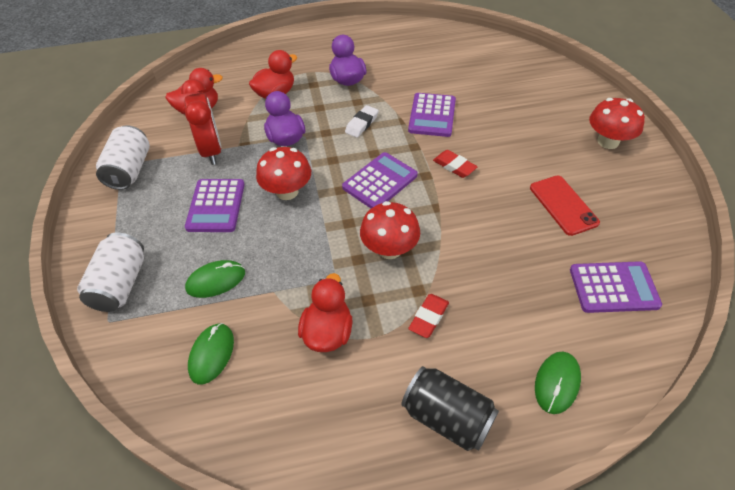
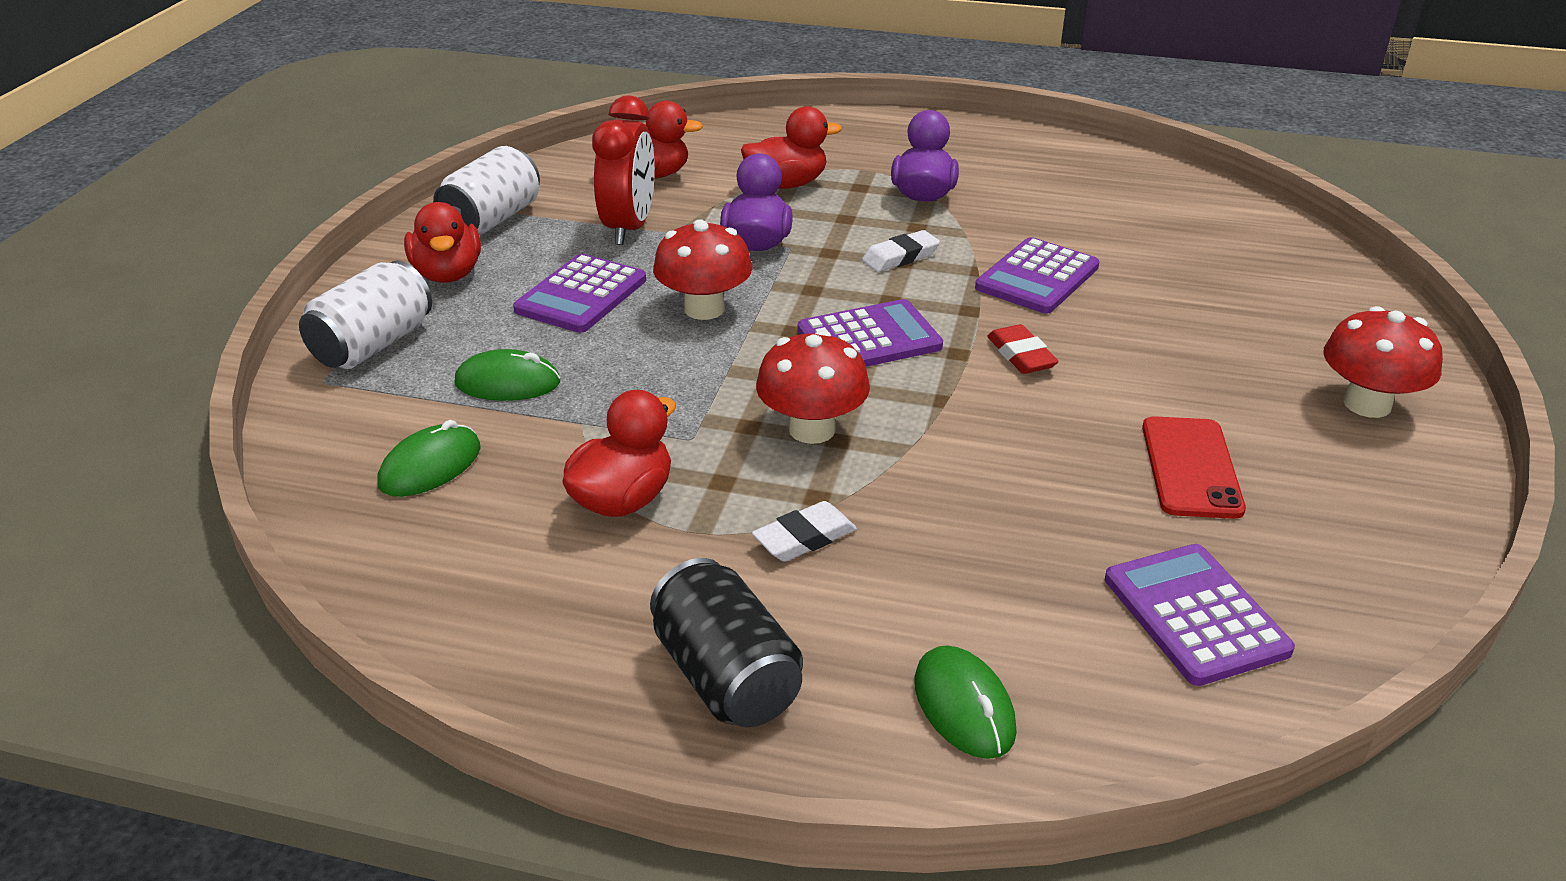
camera: 25 degrees right, 15 degrees down
red eraser [408,294,449,338] -> white eraser [752,501,857,562]
green mouse [535,351,581,414] -> green mouse turned 75 degrees counterclockwise [914,645,1017,759]
purple calculator [570,261,662,313] -> purple calculator turned 135 degrees counterclockwise [1105,544,1295,686]
none -> red duck [404,202,481,283]

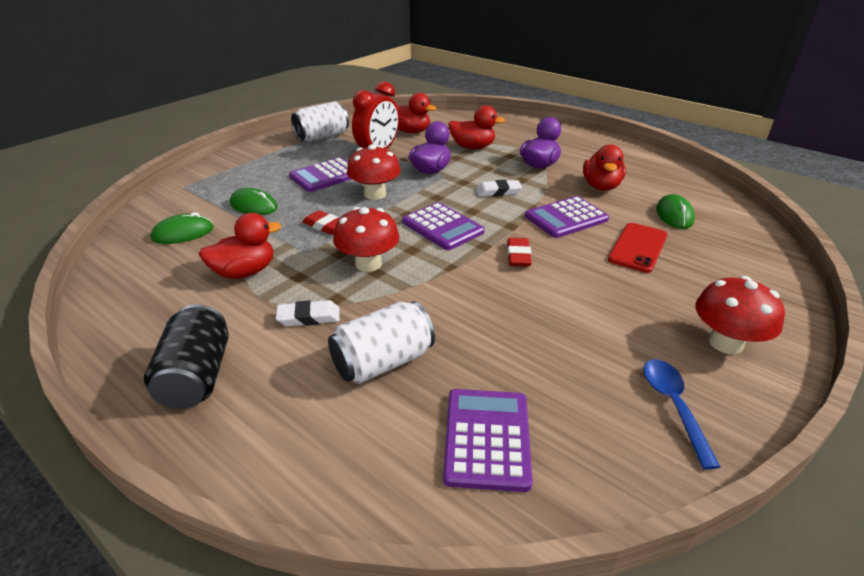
camera: 25 degrees right, 0 degrees up
white can [299,260,432,369] -> white can moved to [328,301,435,384]
red duck [404,202,481,283] -> red duck moved to [583,144,626,191]
purple calculator [798,299,943,367] -> purple calculator turned 45 degrees clockwise [402,202,485,250]
green mouse [914,645,1017,759] -> green mouse moved to [656,194,695,229]
red phone [1142,416,1246,519] -> red phone moved to [608,223,667,273]
none -> red eraser [303,210,340,235]
none -> blue spoon [644,359,721,470]

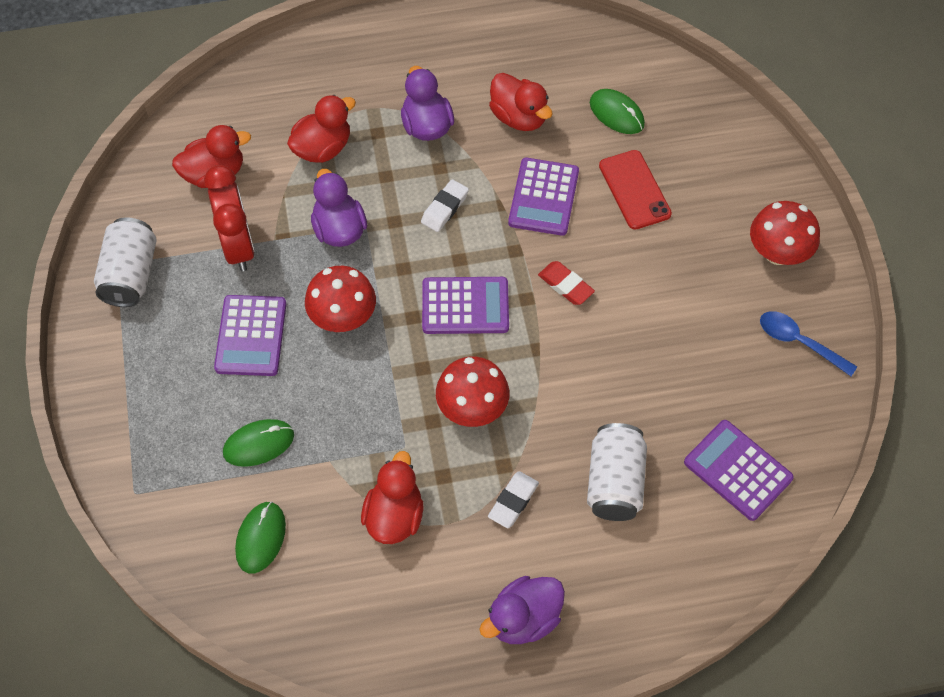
camera: 50 degrees left, 25 degrees up
black can [144,304,229,409] -> purple duck [479,576,565,644]
red eraser [303,210,340,235] -> none

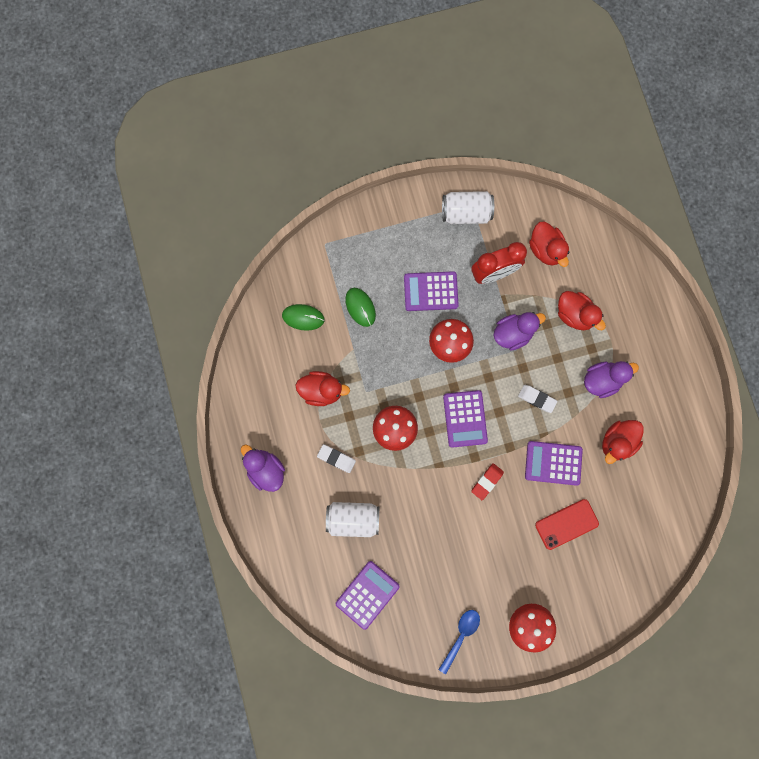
camera: 85 degrees right, 20 degrees up
green mouse [590,89,645,134] -> none

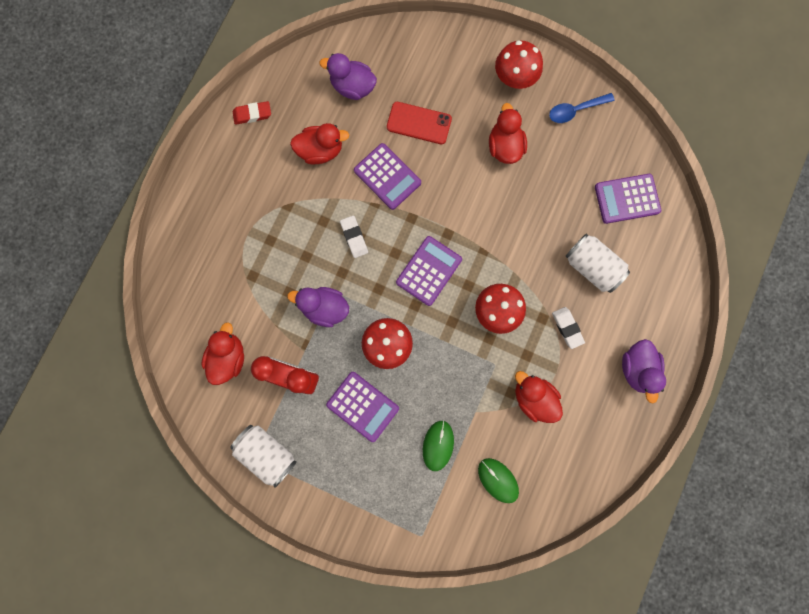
camera: 140 degrees left, 0 degrees up
red eraser [471,463,504,500] -> red eraser moved to [233,101,271,125]
red duck [558,291,606,330] -> red duck moved to [489,103,527,164]
purple duck [584,361,639,398] -> purple duck moved to [319,53,377,100]

